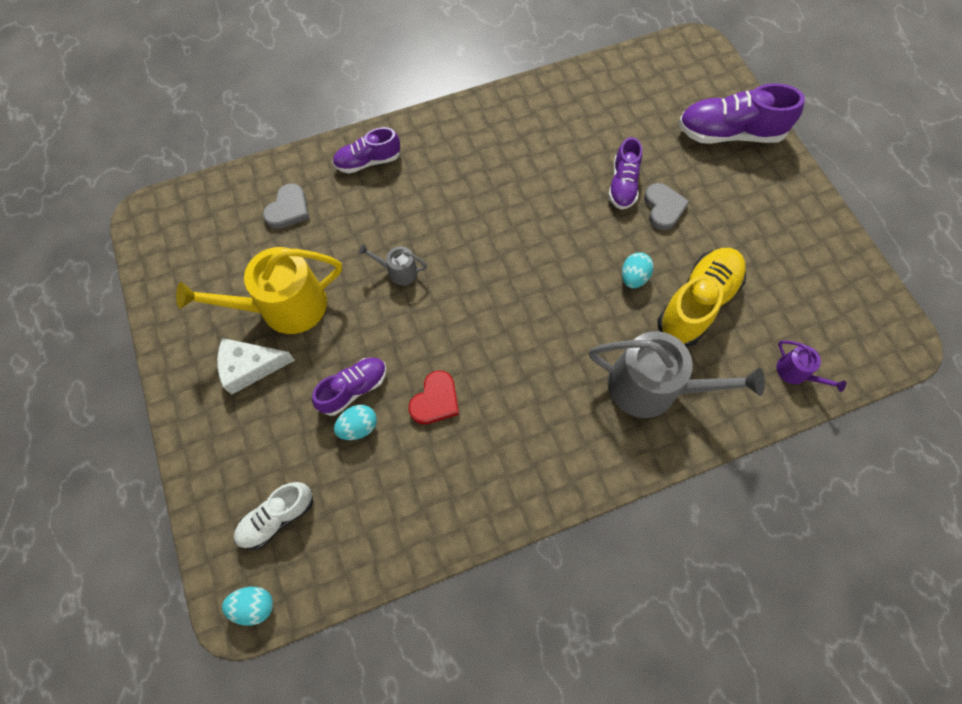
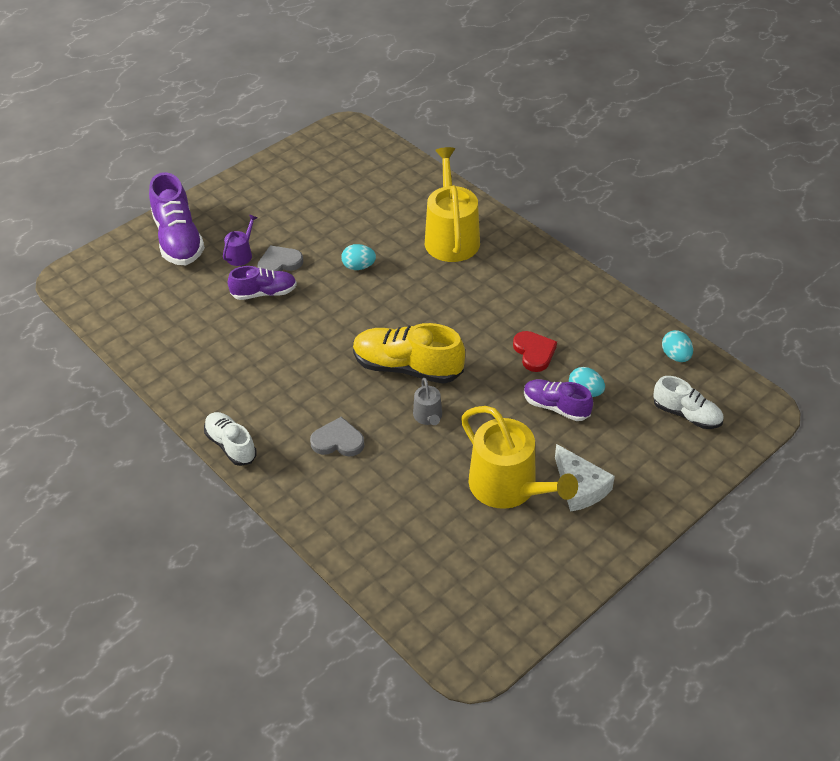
camera: 110 degrees left, 20 degrees down
turquoise egg [222,587,273,626] -> turquoise egg moved to [662,330,693,362]
grey heart [263,183,309,229] -> grey heart moved to [310,417,364,456]
purple shoe [332,127,400,174] -> none
red heart [409,371,459,424] -> red heart turned 60 degrees clockwise [513,331,557,372]
grey watering can [589,331,765,418] -> yellow watering can [425,147,480,262]
yellow shoe [658,248,746,347] -> yellow shoe moved to [353,323,465,384]
purple watering can [776,340,846,392] -> purple watering can moved to [223,214,257,266]
none -> white shoe [204,412,257,466]

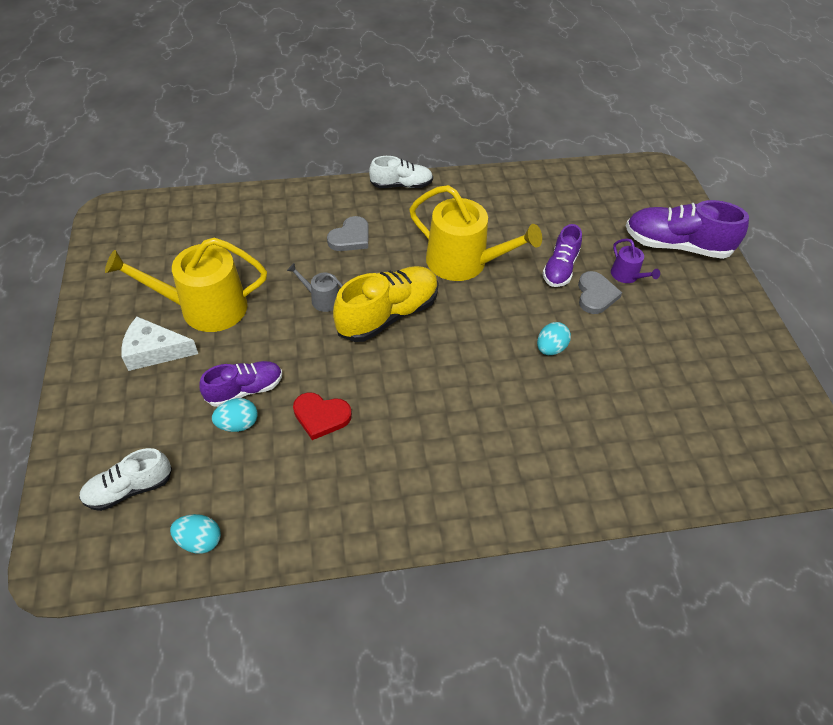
camera: 120 degrees right, 5 degrees up
yellow watering can [425,147,480,262] -> yellow watering can moved to [409,185,542,281]

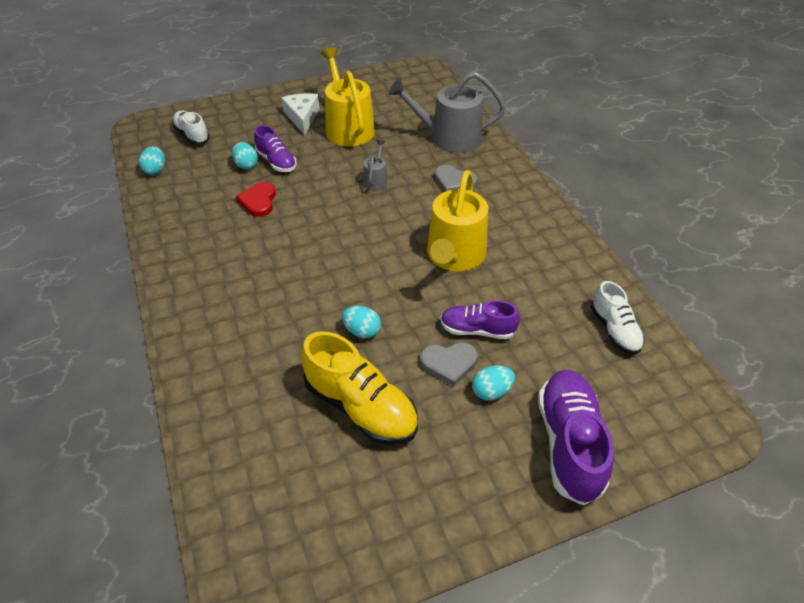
camera: 80 degrees right, 5 degrees down
yellow shoe [333,266,439,342] -> yellow shoe moved to [301,331,418,445]
white shoe [369,156,433,188] -> white shoe moved to [591,281,645,355]
purple watering can [611,238,660,283] -> turquoise egg [472,366,515,401]
none -> grey watering can [389,72,506,153]

